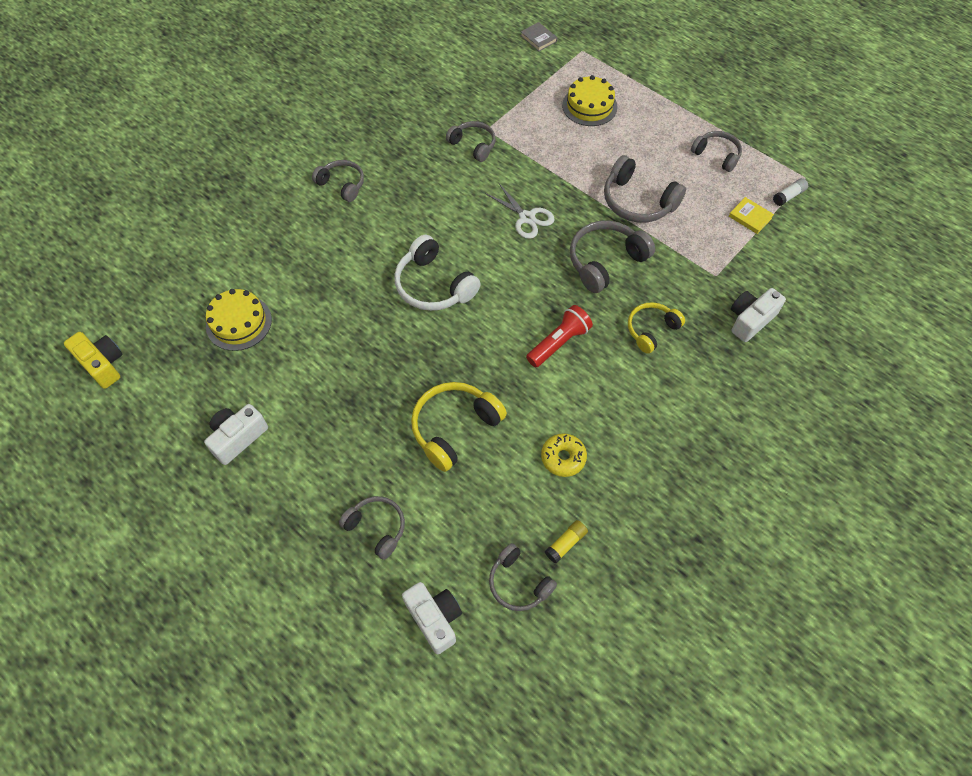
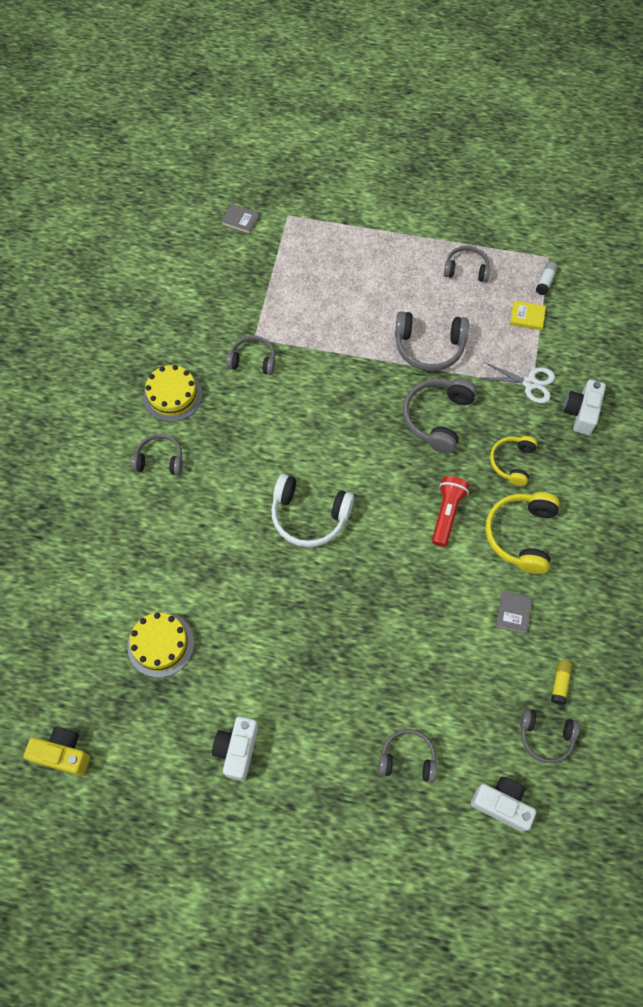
camera: 30 degrees left, 5 degrees up
yellow headphones [411,382,507,472] -> yellow headphones moved to [486,492,560,574]
white scissors [485,184,555,239] -> white scissors moved to [480,362,555,403]
yellow donut [541,433,587,477] -> grey book [496,591,532,634]
yellow cake [562,75,618,126] -> yellow cake moved to [143,365,202,422]

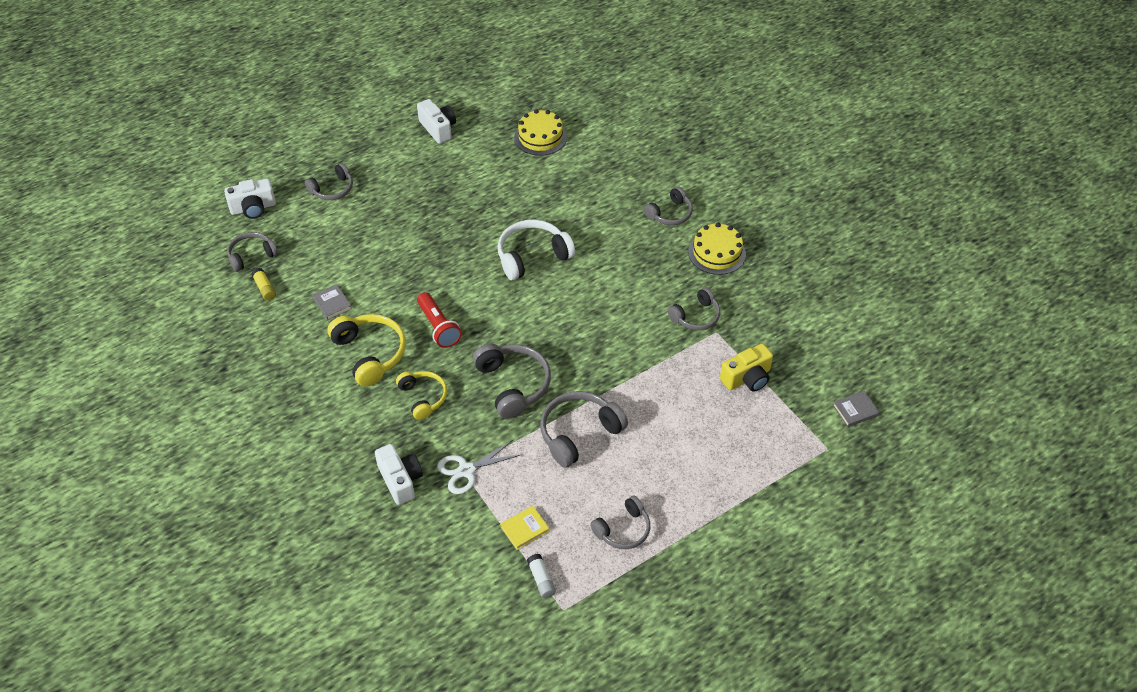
camera: 135 degrees right, 15 degrees down
yellow camera [24,727,90,776] -> yellow camera moved to [720,344,773,392]

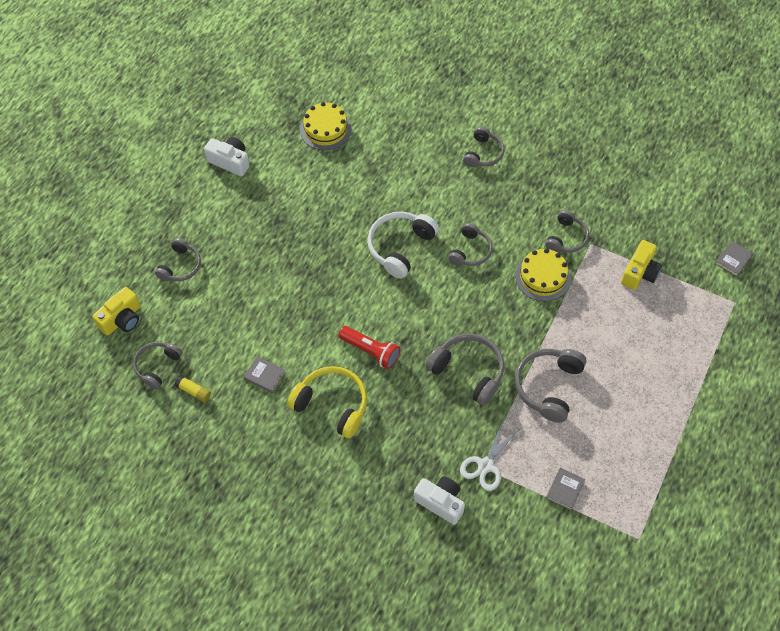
camera: 30 degrees left, 10 degrees up
white camera [224,179,276,219] -> yellow camera [92,287,140,336]
yellow headphones [396,371,447,420] -> none
yellow book [500,506,550,550] -> grey book [546,468,586,510]
white glue stick [527,554,556,598] -> none
grey headphones [590,496,650,549] -> grey headphones moved to [448,223,492,266]
yellow cake [688,223,746,275] -> yellow cake moved to [515,248,571,301]

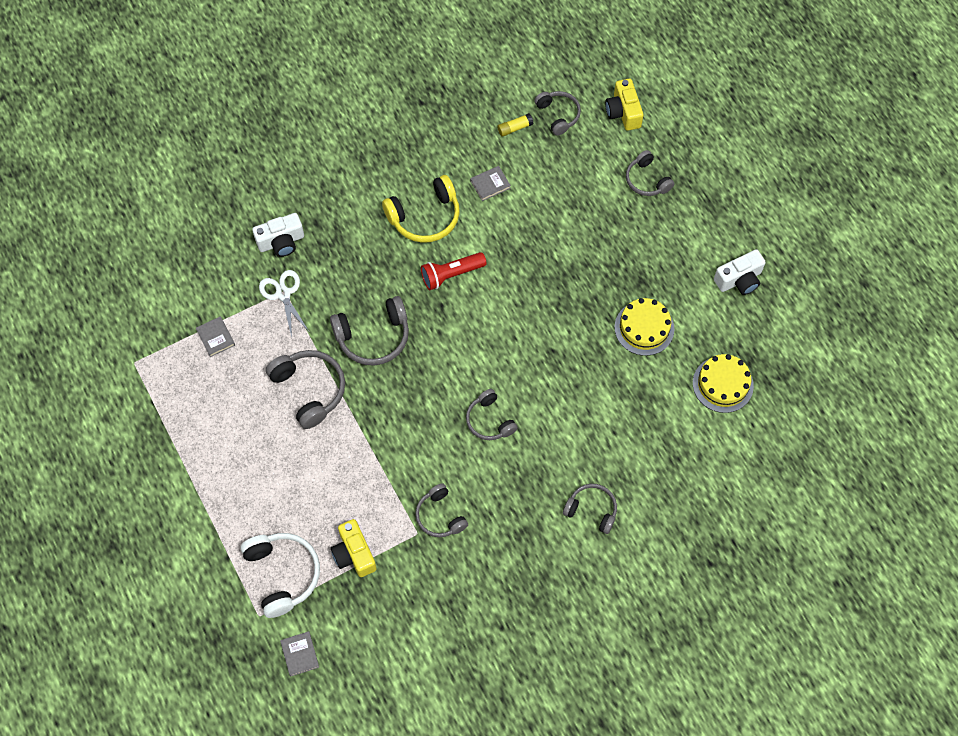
camera: 125 degrees right, 5 degrees up
white headphones [368,211,439,279] -> white headphones moved to [241,533,320,618]
grey headphones [463,126,504,167] -> grey headphones turned 150 degrees clockwise [563,484,617,534]
yellow cake [515,248,571,301] -> yellow cake moved to [614,298,674,356]

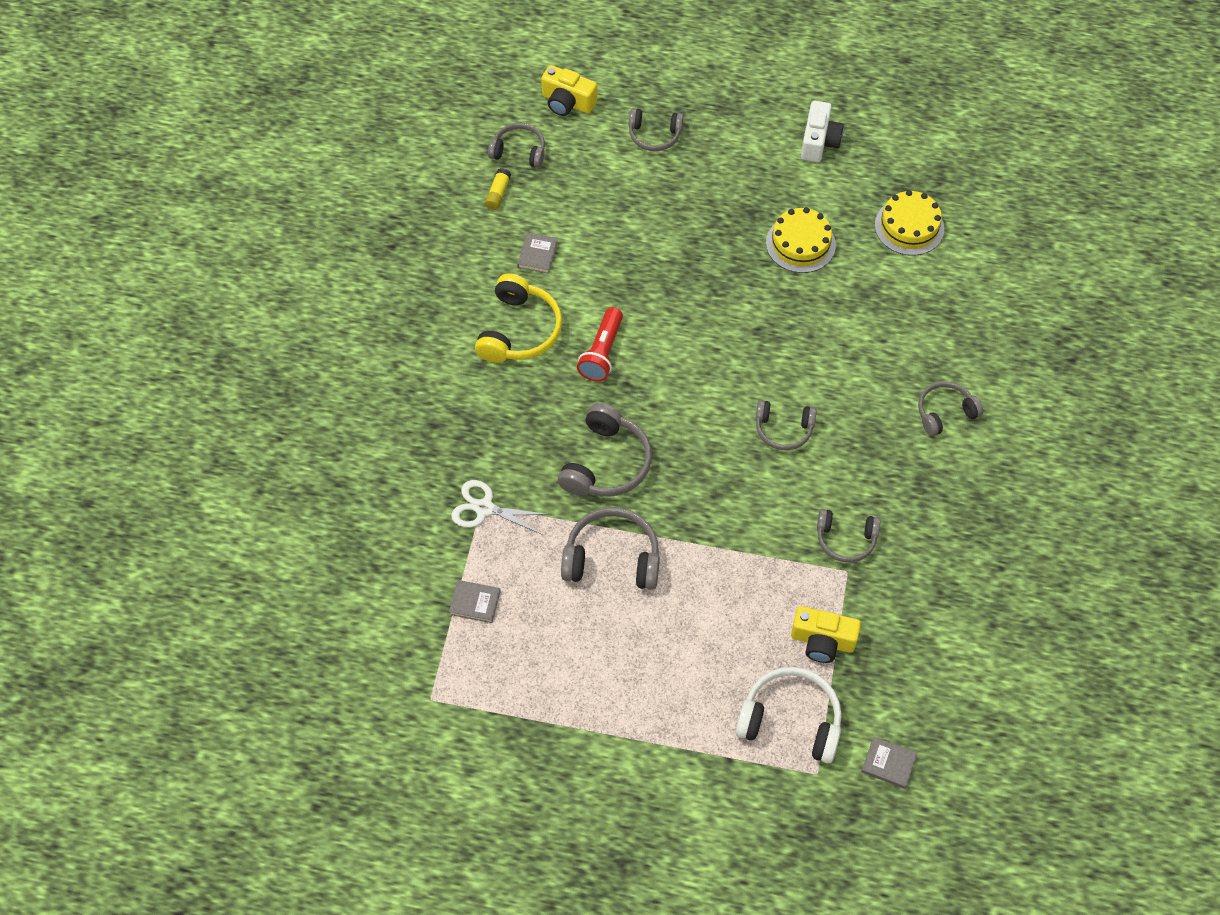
camera: 50 degrees left, 5 degrees down
white camera [252,213,304,257] -> none

